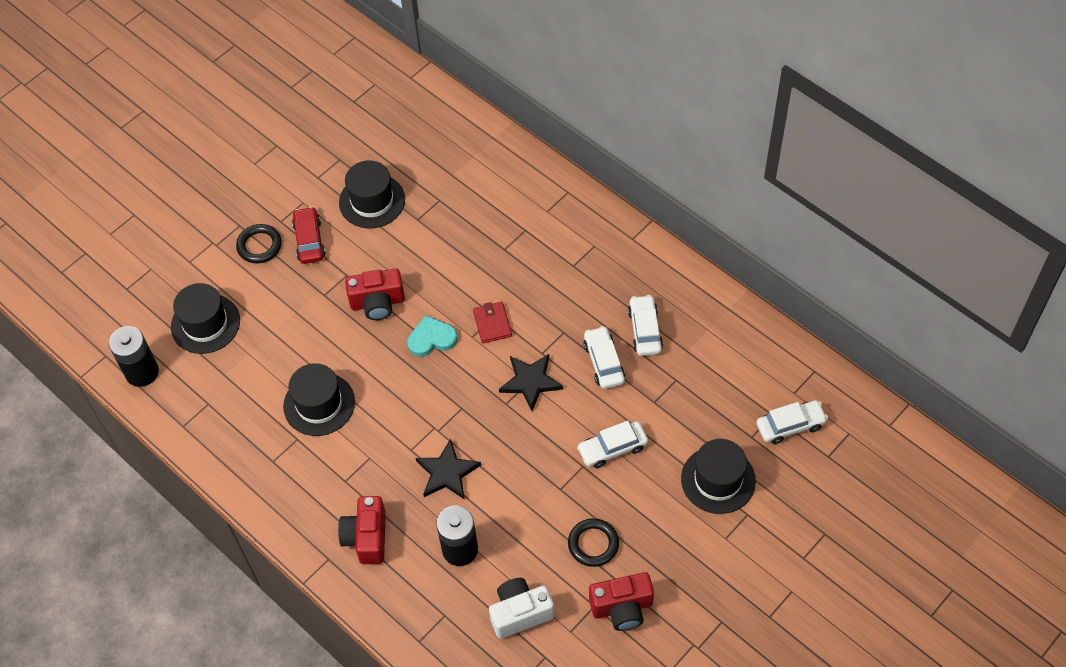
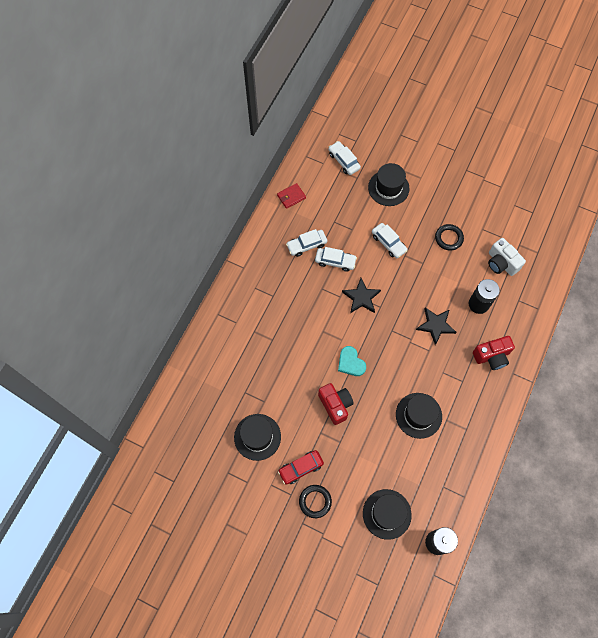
camera: 110 degrees left, 10 degrees up
red wallet [473,302,512,343] -> red wallet moved to [277,183,306,209]
white car [583,326,625,389] -> white car turned 135 degrees counterclockwise [315,247,357,272]
red camera [589,572,654,631] -> none

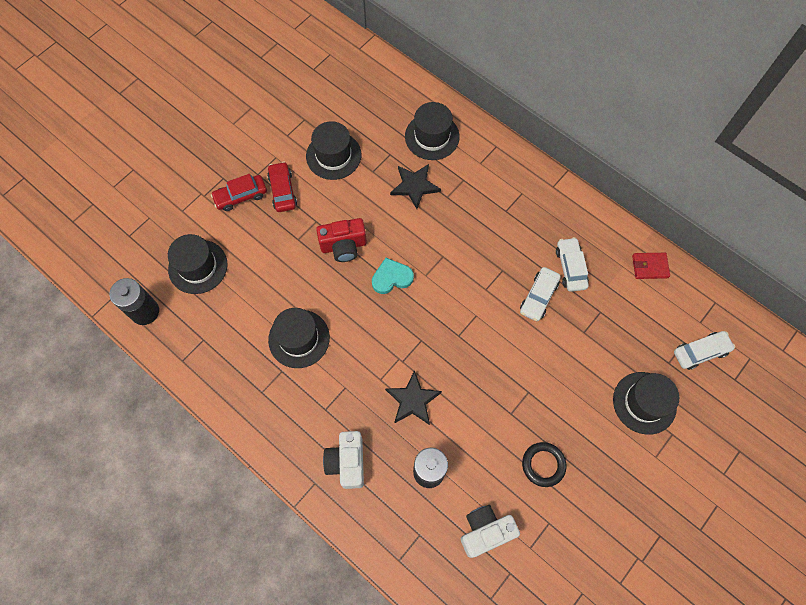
camera: 105 degrees right, 0 degrees up
red wallet [277,183,306,209] -> red wallet turned 75 degrees counterclockwise [632,253,670,279]
black ring [299,485,332,518] -> red car [211,174,267,211]
black star [342,278,381,313] -> black star moved to [390,164,441,209]
white car [372,223,408,258] -> none
red camera [473,336,515,370] -> white camera [323,431,364,489]
none -> black hat [405,102,460,160]

